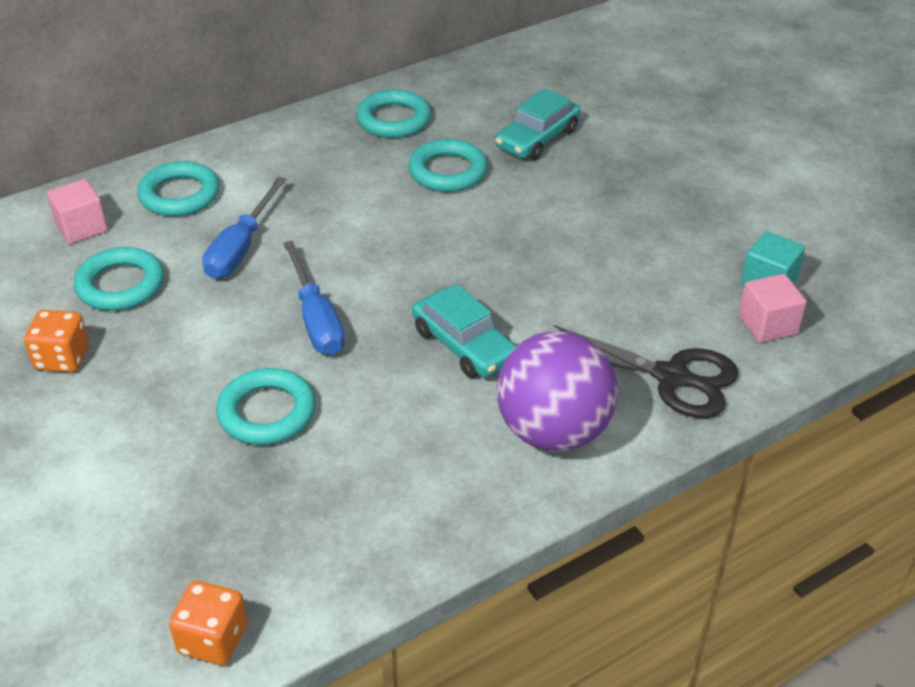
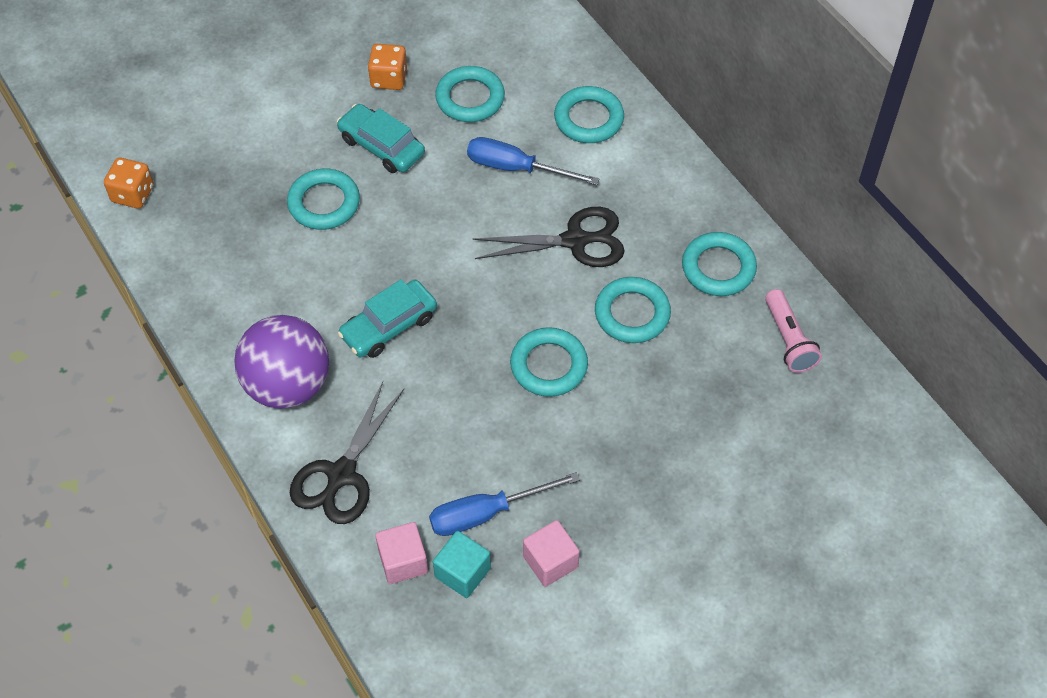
camera: 90 degrees right, 15 degrees up
pink cube [47,179,108,244] -> pink cube moved to [523,520,580,587]
blue screwdriver [283,240,345,355] -> blue screwdriver moved to [429,472,580,536]
turquoise car [495,88,580,160] -> turquoise car moved to [337,104,425,173]
none -> black scissors [473,207,625,267]
none -> turquoise ring [510,327,588,397]
none -> pink flashlight [765,289,822,373]

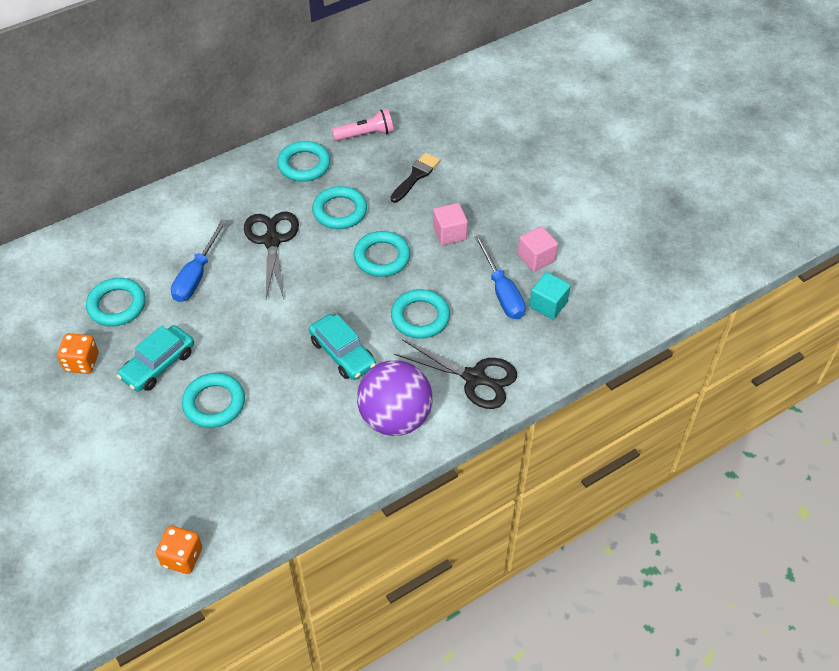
camera: 90 degrees left, 5 degrees down
pink cube [375,522,428,584] -> pink cube moved to [433,203,468,245]
turquoise ring [554,86,624,143] -> turquoise ring moved to [391,289,450,339]
none -> black brush [390,153,440,203]

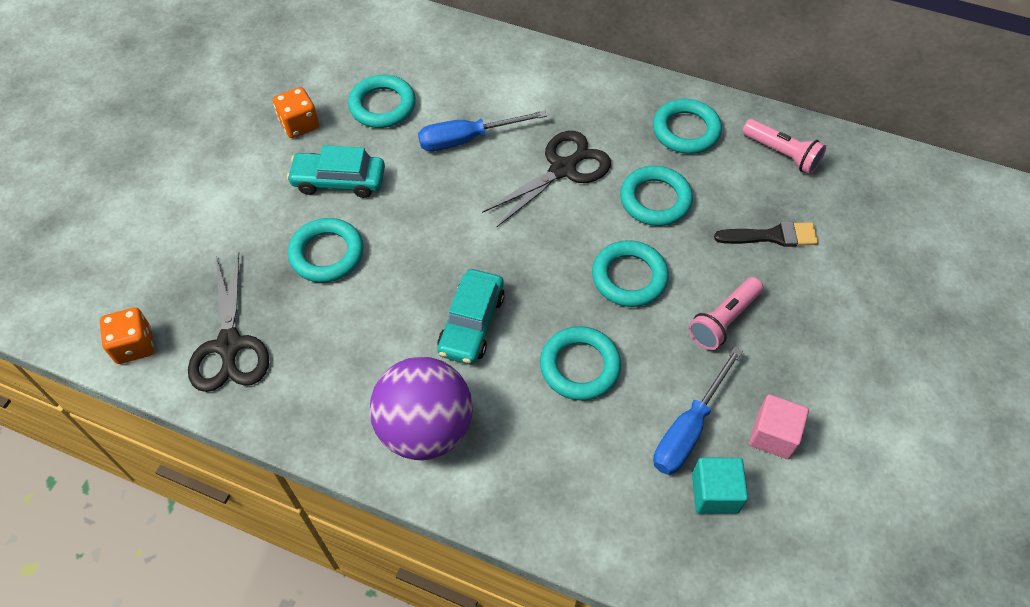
camera: 55 degrees right, 5 degrees up
black scissors [394,339,517,409] -> black scissors moved to [188,252,269,392]
pink cube [433,203,468,245] -> pink flashlight [689,277,763,350]

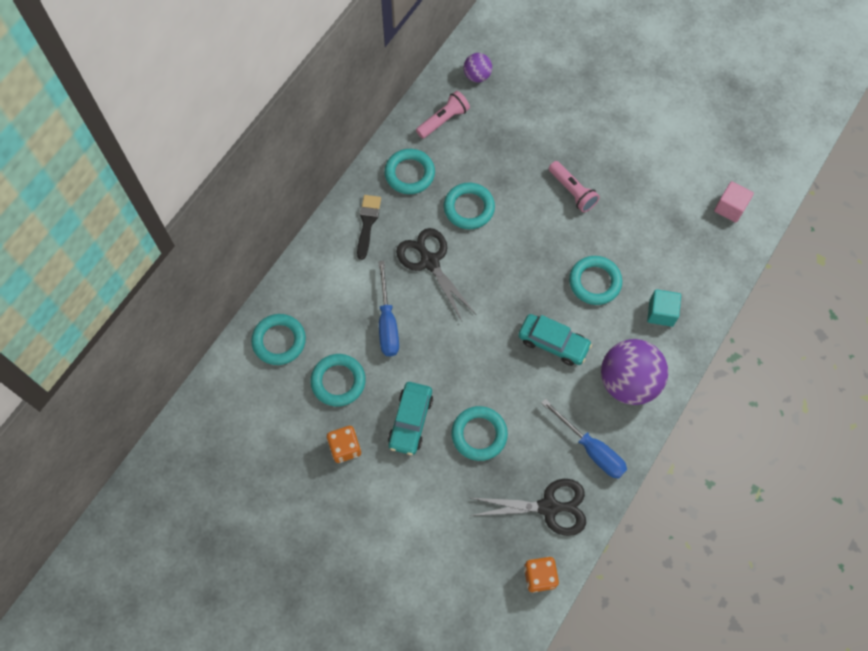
camera: 80 degrees left, 10 degrees up
turquoise ring [592,240,669,307] -> turquoise ring moved to [251,314,306,365]
blue screwdriver [653,347,743,475] -> blue screwdriver moved to [541,399,627,479]
turquoise cube [692,458,748,514] -> turquoise cube moved to [647,289,681,327]
black brush [714,222,818,247] -> black brush moved to [357,195,381,260]
pink cube [749,394,809,459] -> pink cube moved to [714,181,754,223]
none -> purple ball [464,53,492,82]

